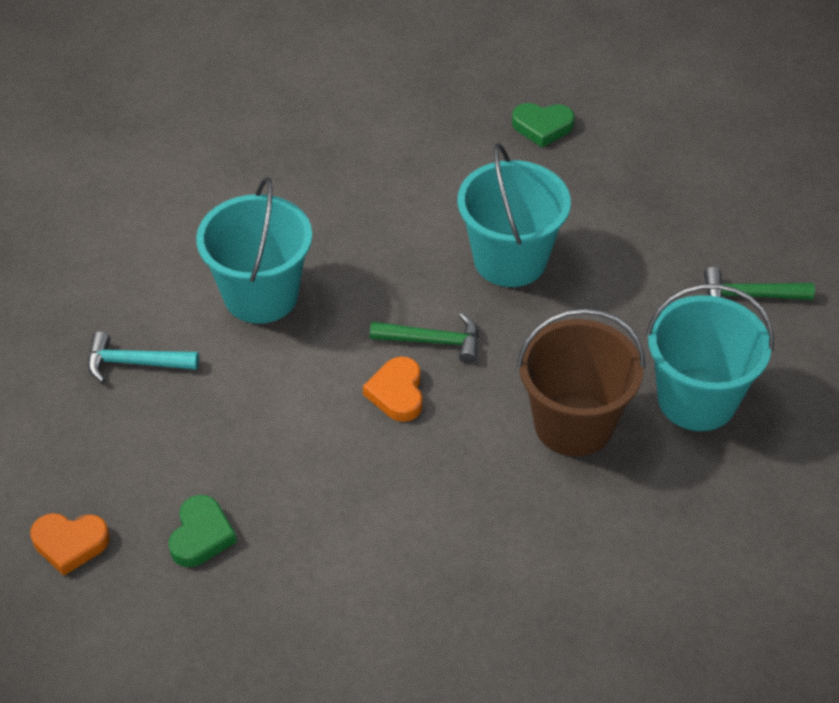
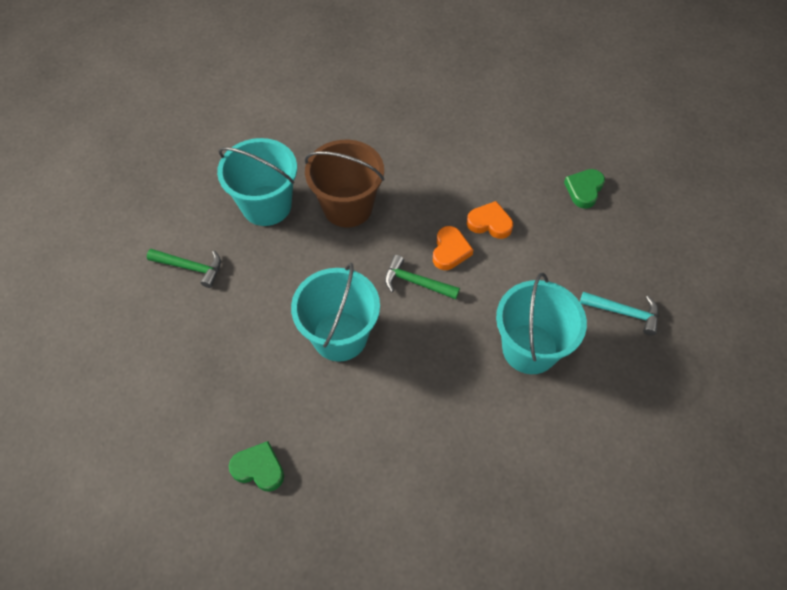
camera: 165 degrees left, 10 degrees up
orange heart [30,513,110,576] -> orange heart moved to [467,201,513,239]

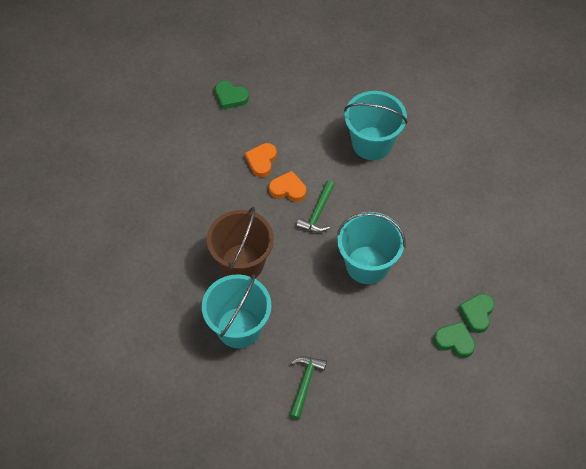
camera: 90 degrees left, 0 degrees up
turquoise hammer [580,292,659,336] -> none
none -> green heart [434,322,475,358]

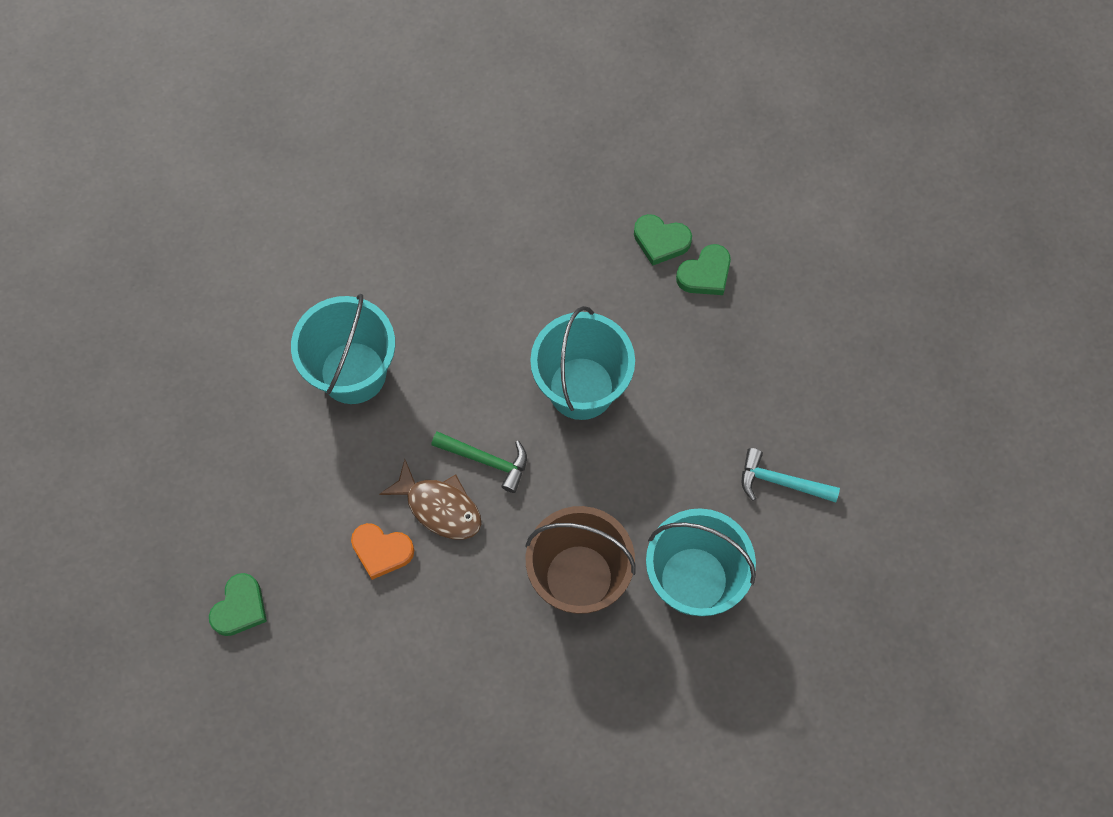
camera: 90 degrees left, 10 degrees up
orange heart [269,171,306,202] -> brown fish [379,459,481,540]
green hammer [290,356,327,420] -> turquoise hammer [742,448,840,502]
green heart [434,322,475,358] -> green heart turned 150 degrees counterclockwise [676,244,731,295]

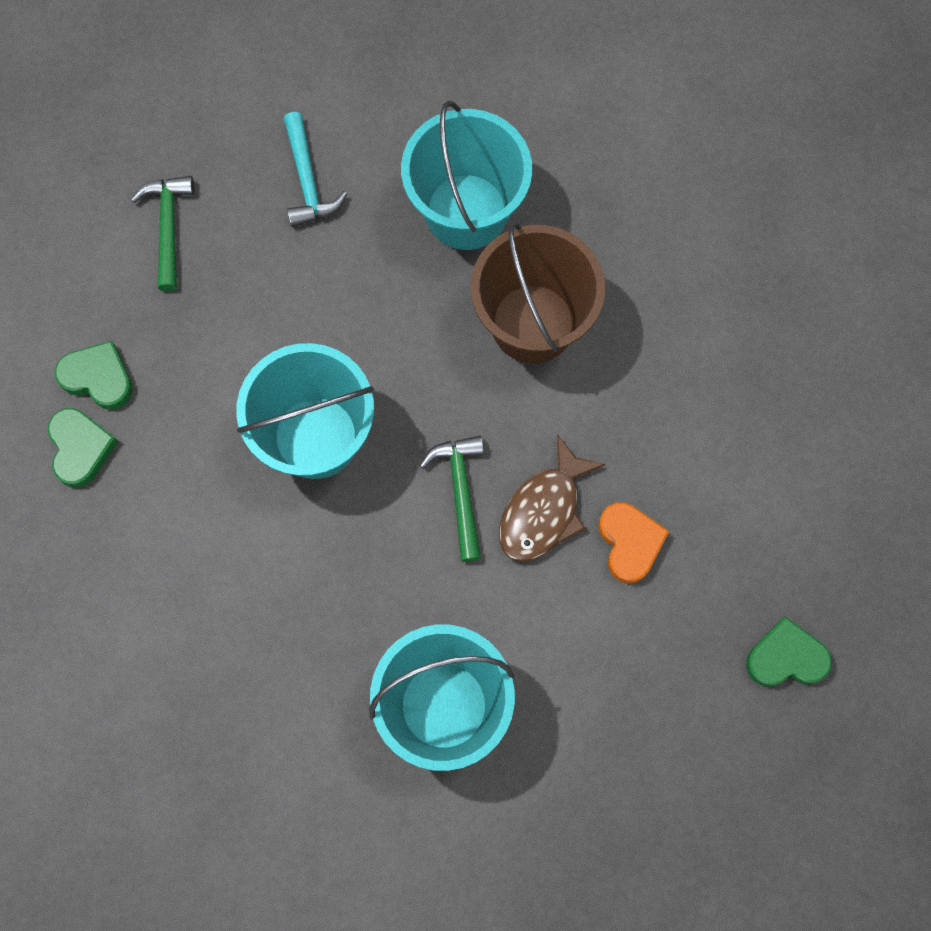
camera: 120 degrees left, 5 degrees up
brown fish [379,459,481,540] -> brown fish turned 150 degrees counterclockwise [499,435,606,562]
none -> green hammer [131,176,194,291]

